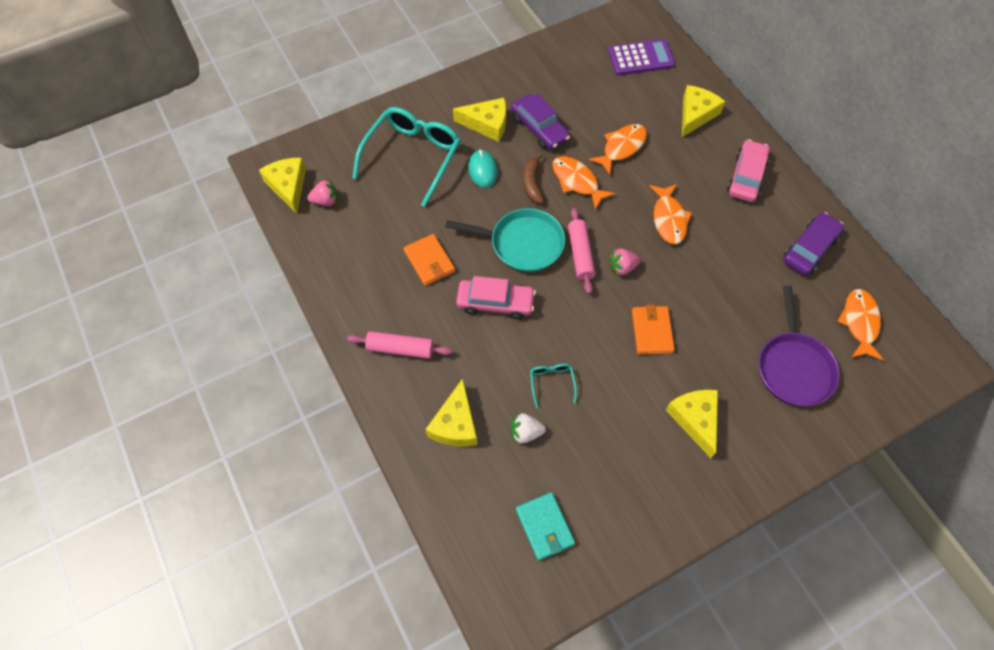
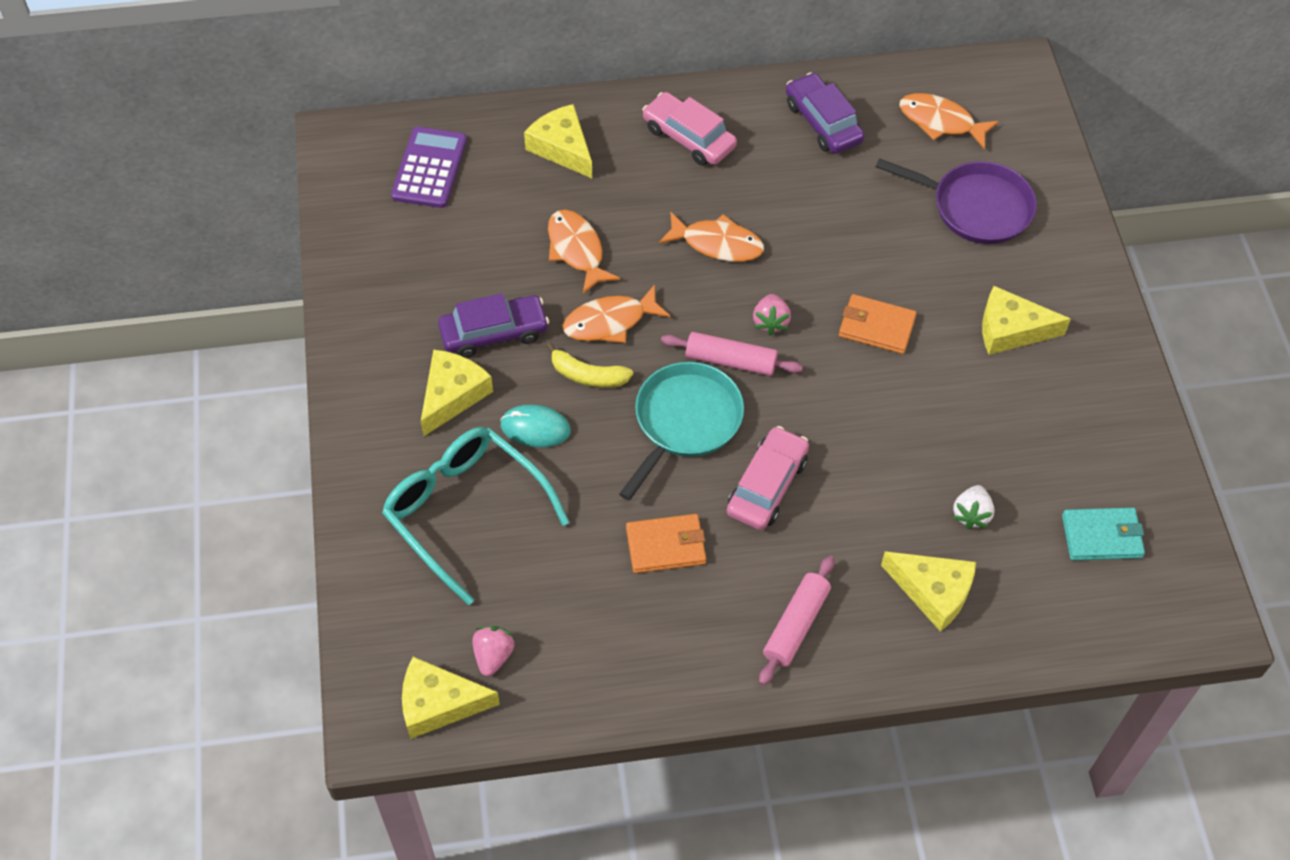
camera: 70 degrees left, 5 degrees down
brown banana [523,153,544,204] -> yellow banana [546,343,633,388]
turquoise glasses [530,364,577,408] -> none

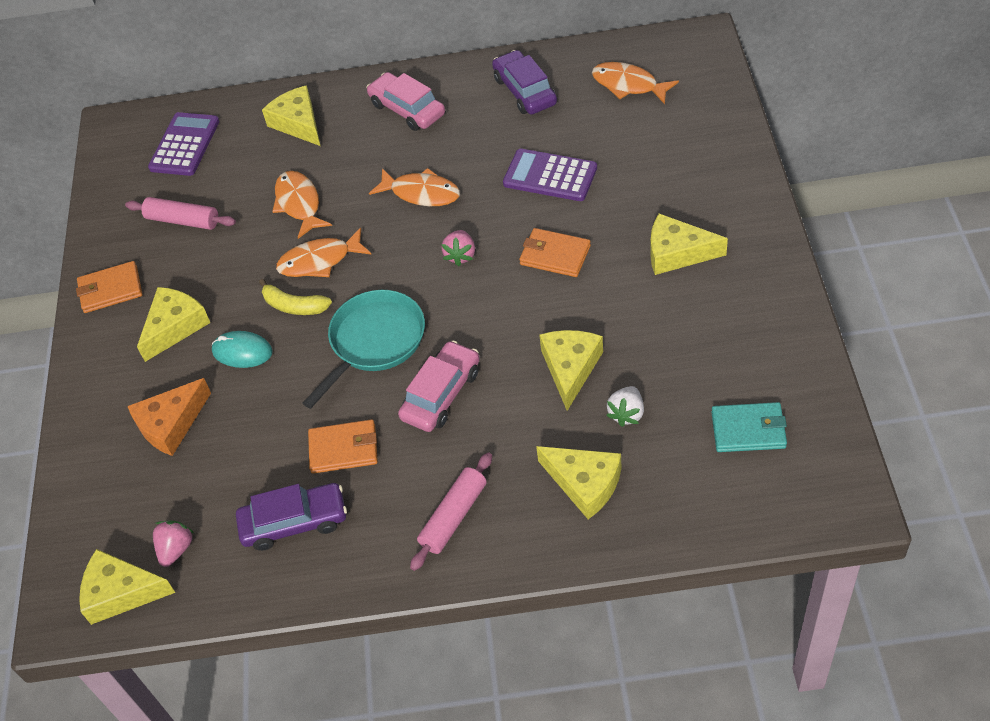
camera: 10 degrees right, 5 degrees down
turquoise glasses [382,427,569,605] -> orange cheese [128,378,211,456]
purple car [438,293,549,358] -> purple car moved to [236,483,347,551]
pink rolling pin [661,332,803,376] -> pink rolling pin moved to [125,197,236,230]
purple pan [876,158,1037,244] -> none
none -> orange wallet [76,261,143,313]
none -> purple calculator [503,149,597,201]
none -> yellow cheese [539,330,603,411]

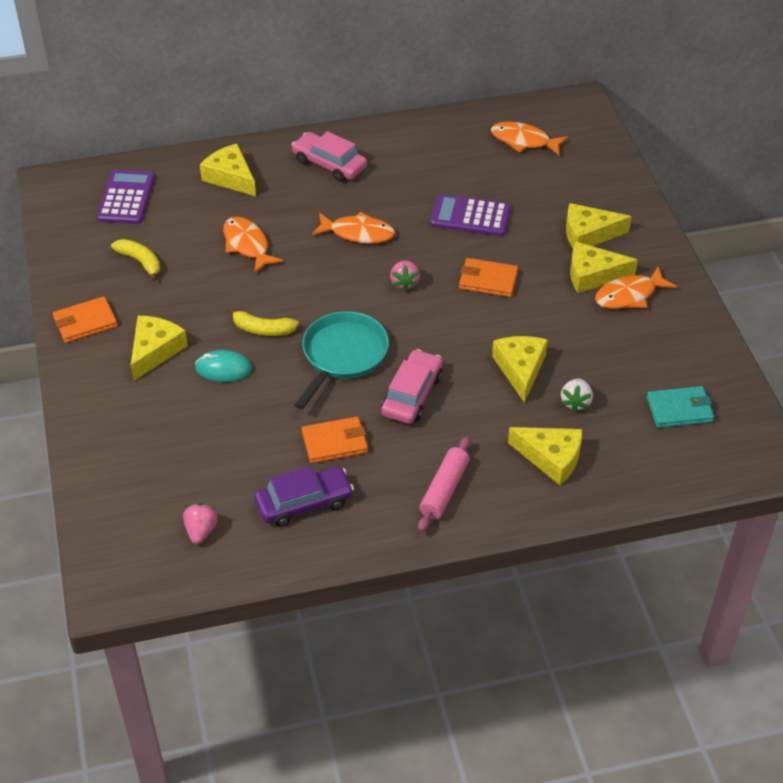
camera: 15 degrees left, 5 degrees down
yellow cheese [79,549,175,625] -> yellow cheese moved to [566,203,632,248]
pink rolling pin [125,197,236,230] -> yellow banana [111,239,160,282]
orange cheese [128,378,211,456] -> none
orange fish [276,228,372,277] -> orange fish moved to [595,267,677,309]
purple car [492,50,557,115] -> none

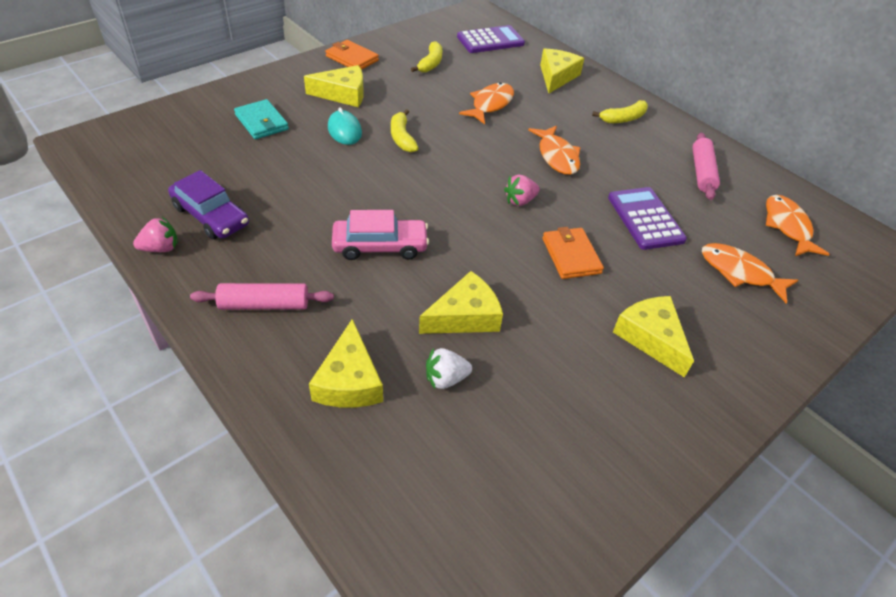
camera: 60 degrees right, 0 degrees up
pink strawberry [183,503,218,544] -> pink strawberry moved to [133,217,178,252]
pink car [292,131,367,182] -> yellow banana [592,100,648,123]
turquoise pan [294,311,389,409] -> none
orange wallet [302,416,368,463] -> none
yellow cheese [566,203,632,248] -> none
orange fish [595,267,677,309] -> orange fish moved to [702,243,798,303]
turquoise wallet [647,386,714,428] -> turquoise wallet moved to [234,99,289,139]
none -> pink rolling pin [692,133,720,200]

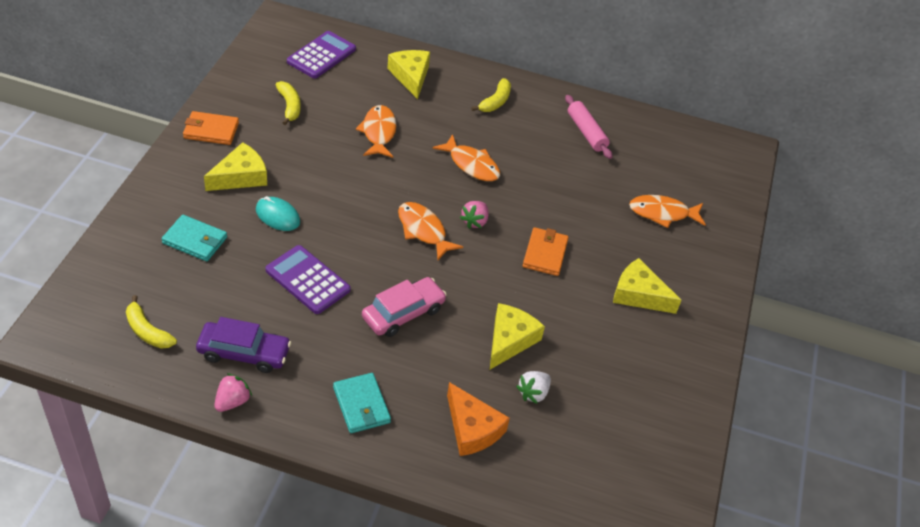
camera: 35 degrees left, 0 degrees up
pink rolling pin [190,283,334,310] -> turquoise wallet [333,373,391,433]
yellow cheese [309,319,383,408] -> orange cheese [447,382,510,456]
yellow banana [391,109,419,153] -> yellow banana moved to [126,295,177,349]
orange wallet [542,227,604,279] -> orange wallet turned 60 degrees clockwise [523,227,569,276]
purple calculator [608,187,687,250] -> purple calculator moved to [265,245,351,314]
orange fish [766,195,830,256] -> orange fish moved to [398,202,463,260]

